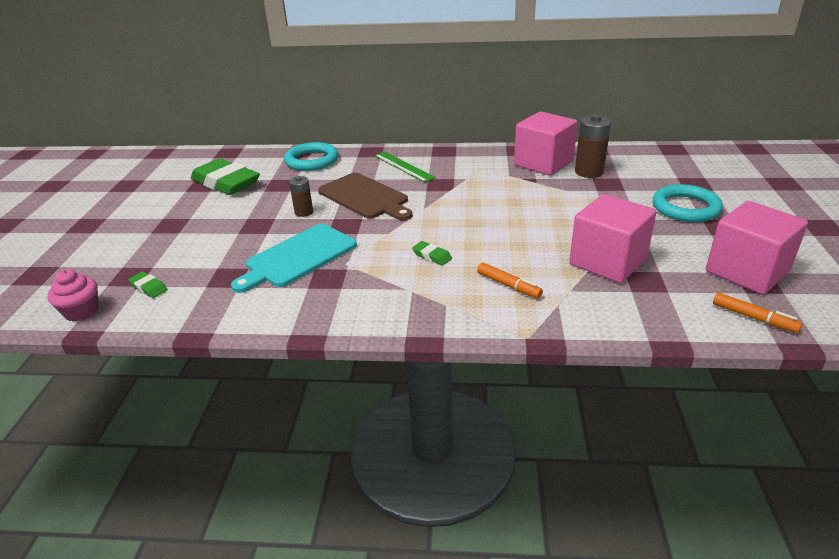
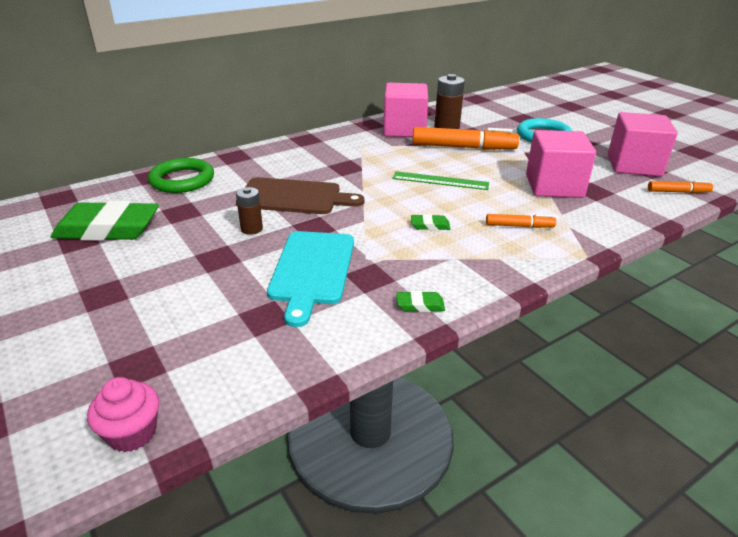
camera: 40 degrees left, 0 degrees up
green eraser [128,272,168,298] -> green eraser moved to [396,291,445,312]
turquoise ring [284,142,339,171] -> green ring [148,158,214,193]
green ruler [374,152,436,183] -> green ruler moved to [392,171,489,190]
none -> orange marker [413,127,519,150]

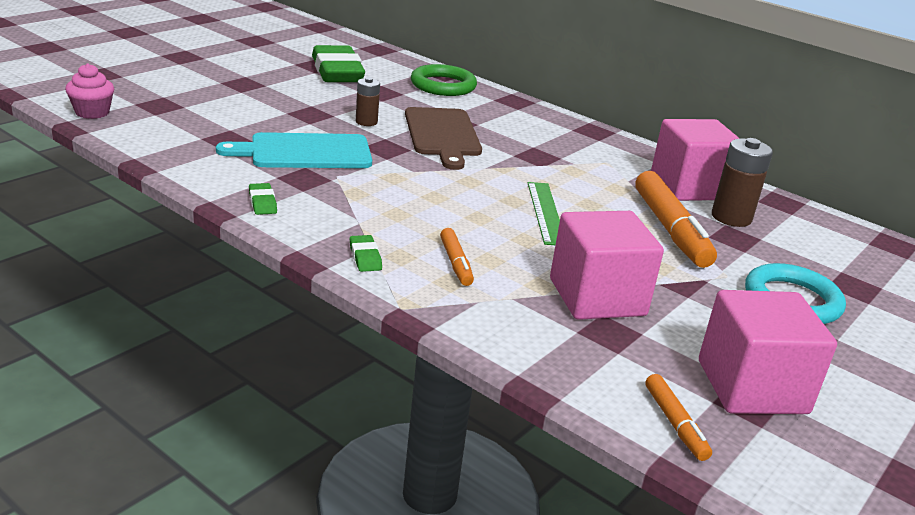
camera: 70 degrees right, 5 degrees down
green eraser [411,214,450,230] -> green eraser moved to [350,235,382,272]

